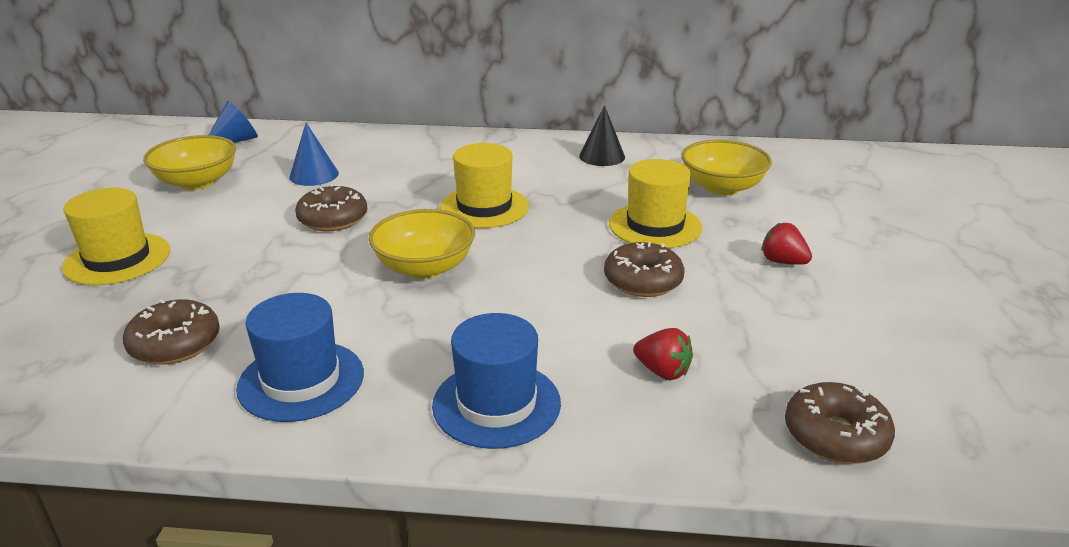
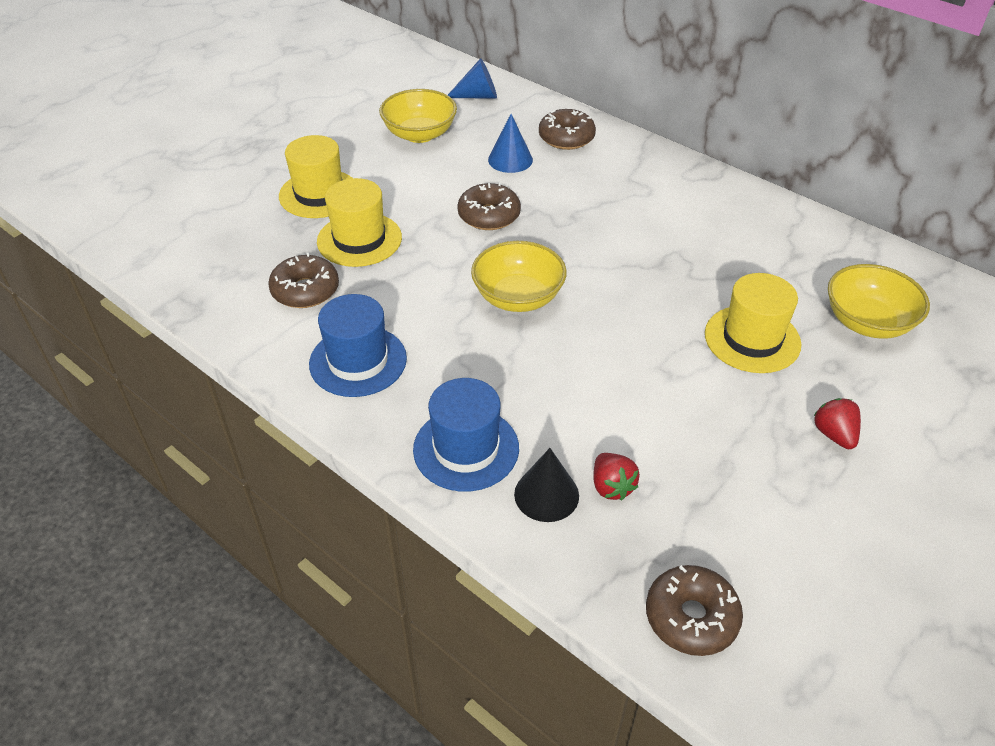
camera: 35 degrees right, 15 degrees up
yellow hat [440,143,529,228] -> yellow hat moved to [317,178,402,267]
black cone [579,105,625,166] -> black cone moved to [514,448,579,522]
brown donut [604,242,684,297] -> brown donut moved to [539,109,596,150]

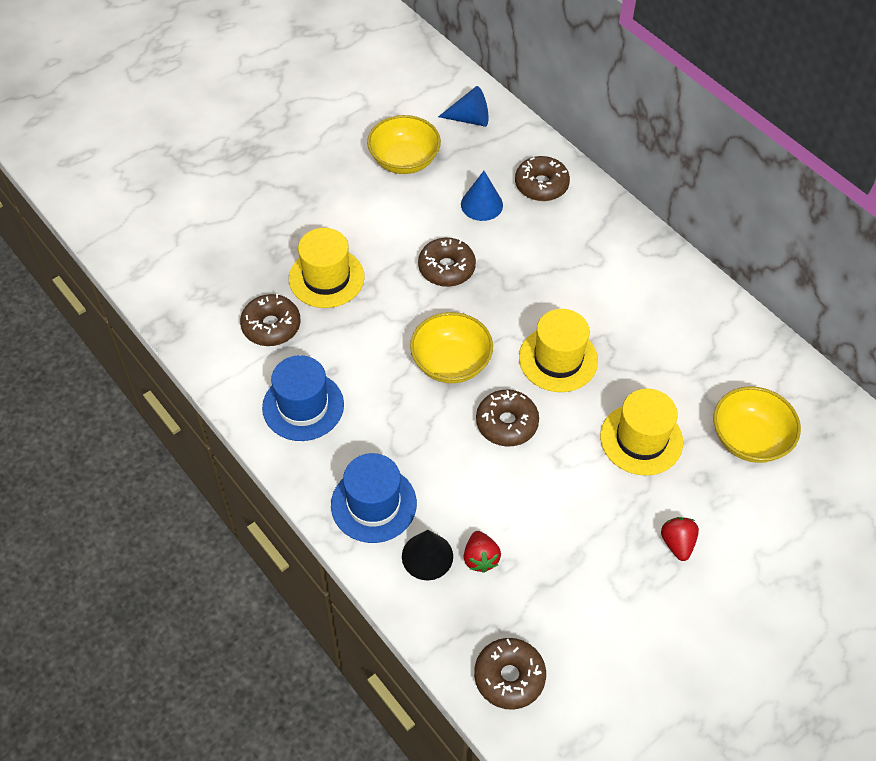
camera: 10 degrees right, 10 degrees up
yellow hat [279,135,352,218] -> yellow hat moved to [519,309,598,392]
none -> brown donut [476,389,539,447]

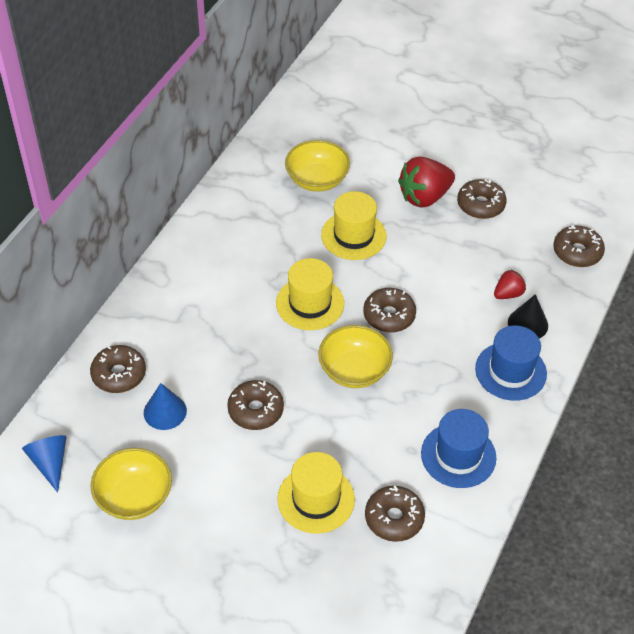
camera: 115 degrees left, 5 degrees down
red strawberry [661,517,699,561] -> red strawberry [398,156,455,208], size x1.87
none -> brown donut [457,179,507,219]

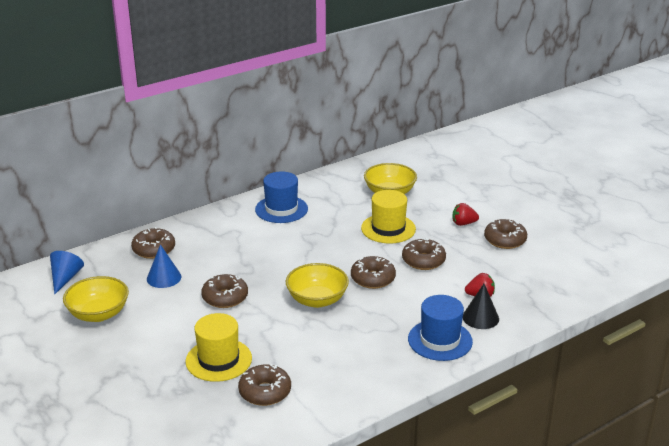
camera: 30 degrees right, 20 degrees down
yellow hat [276,258,344,330] -> none
red strawberry [398,156,455,208] -> red strawberry [453,203,479,226], size x0.53
blue hat [421,409,496,488] -> blue hat moved to [255,171,308,223]
brown donut [553,225,605,267] -> brown donut moved to [402,238,446,270]

